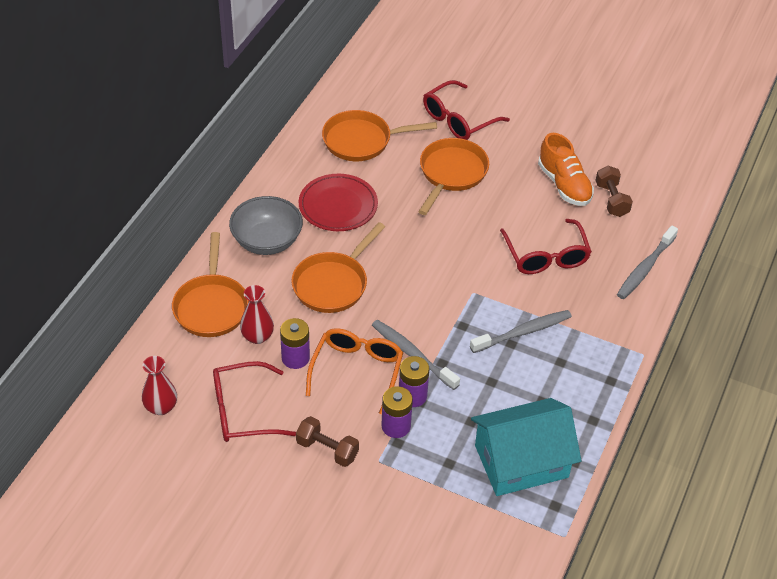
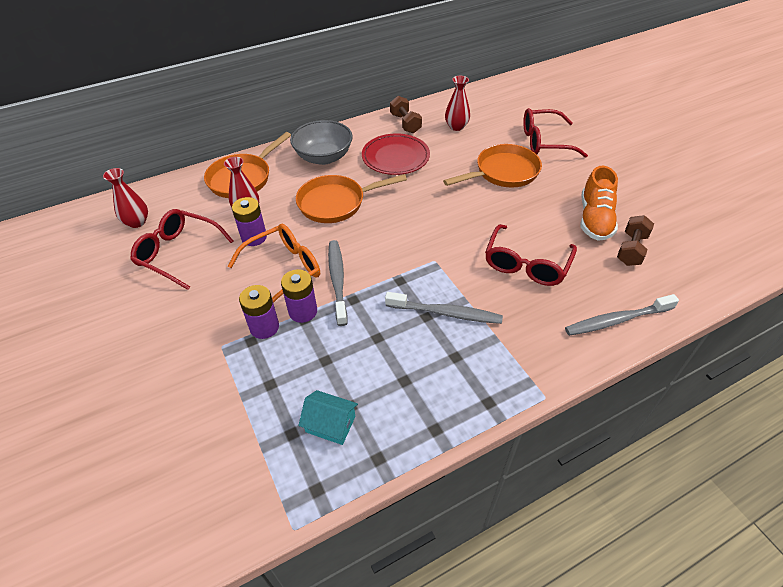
camera: 40 degrees right, 0 degrees up
brown dumbbell [296,416,359,467] -> brown dumbbell moved to [390,96,422,133]
orange pan [322,110,437,161] -> red vase [445,76,470,131]
turquoise house [471,398,581,496] -> turquoise house [298,390,358,445], size x0.46

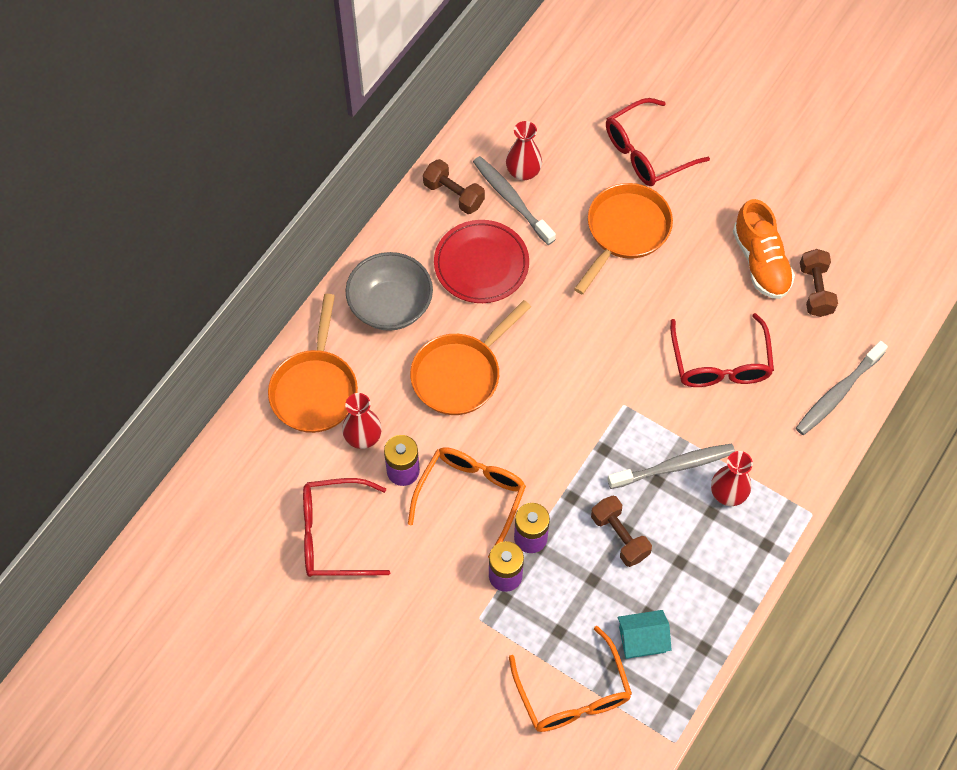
camera: 30 degrees left, 15 degrees up
red vase [103,168,148,228] -> red vase moved to [711,451,753,506]
grey toothbrush [328,240,348,326] -> grey toothbrush moved to [473,156,556,245]
none -> orange glasses [509,626,632,732]
none -> brown dumbbell [591,496,652,567]

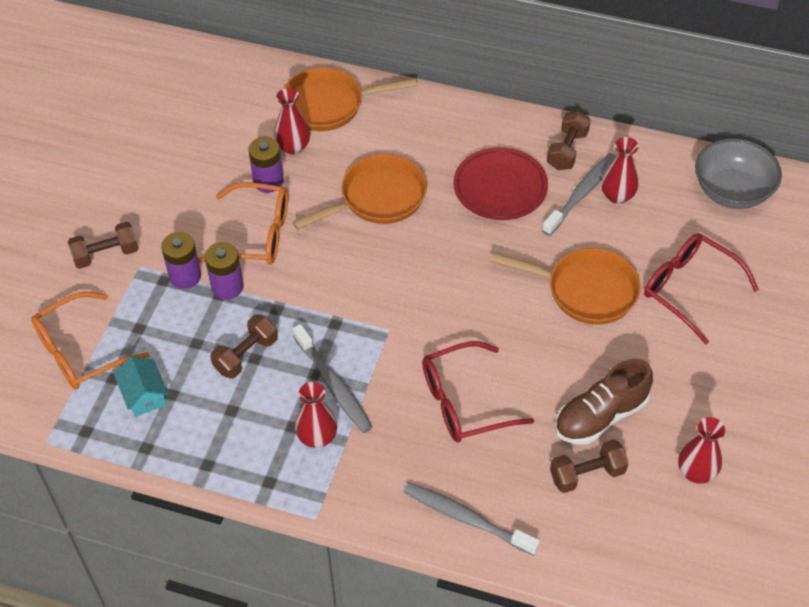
camera: 75 degrees right, 10 degrees down
red glasses [303,478,390,577] -> none
grey bowl [345,252,433,331] -> grey bowl moved to [695,138,782,209]
orange pan [410,300,531,415] -> orange pan turned 120 degrees clockwise [293,154,427,230]
orange shoe [733,199,795,299] -> brown shoe [555,359,653,444]
none -> brown dumbbell [68,222,138,269]
none -> red vase [678,417,726,484]

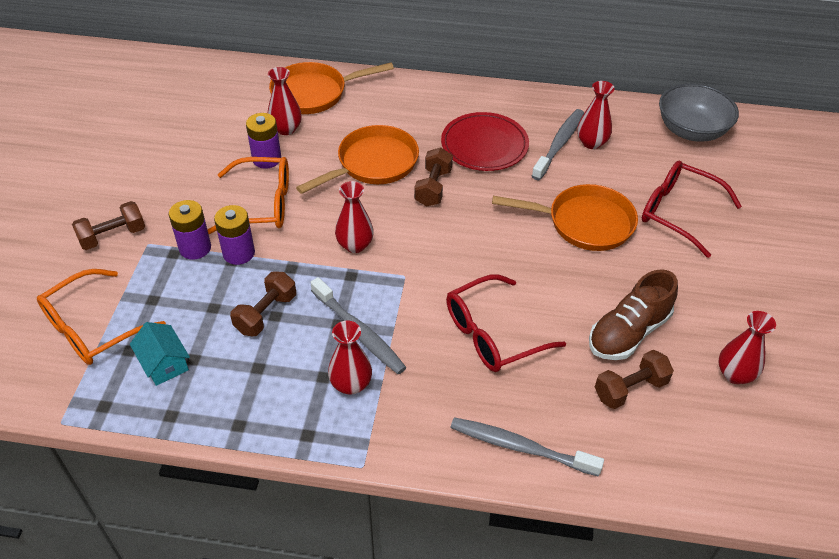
camera: 10 degrees left, 5 degrees down
brown dumbbell [547,111,590,170] -> brown dumbbell moved to [414,148,453,207]
none -> red vase [335,181,374,253]

